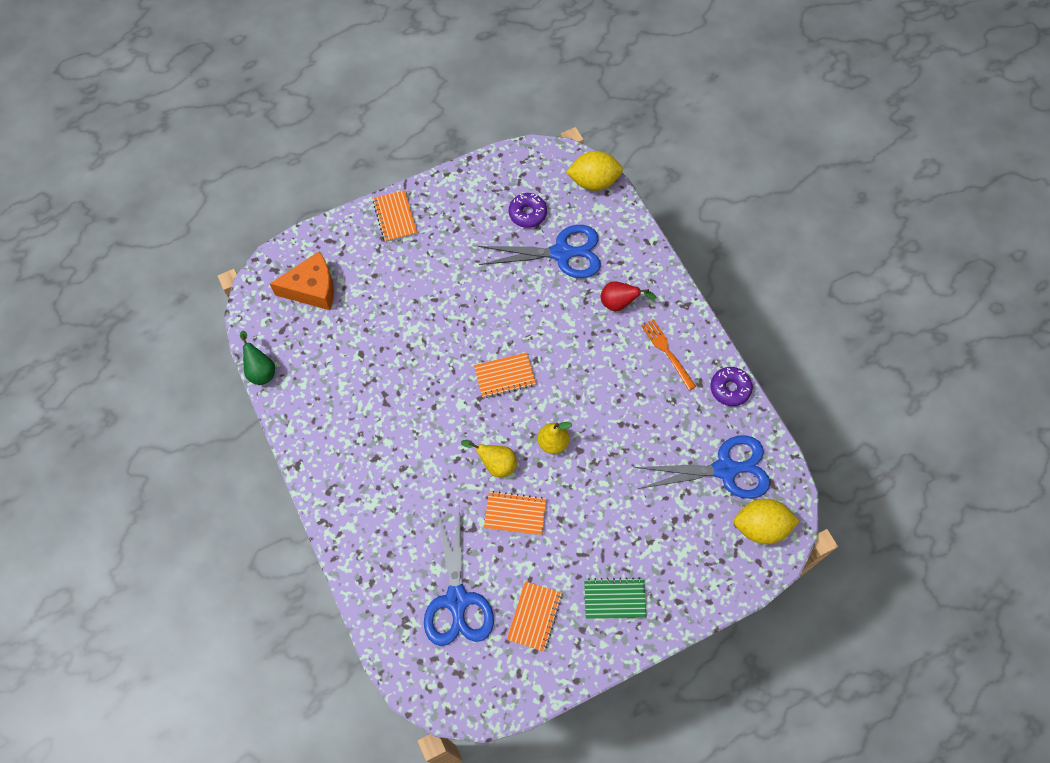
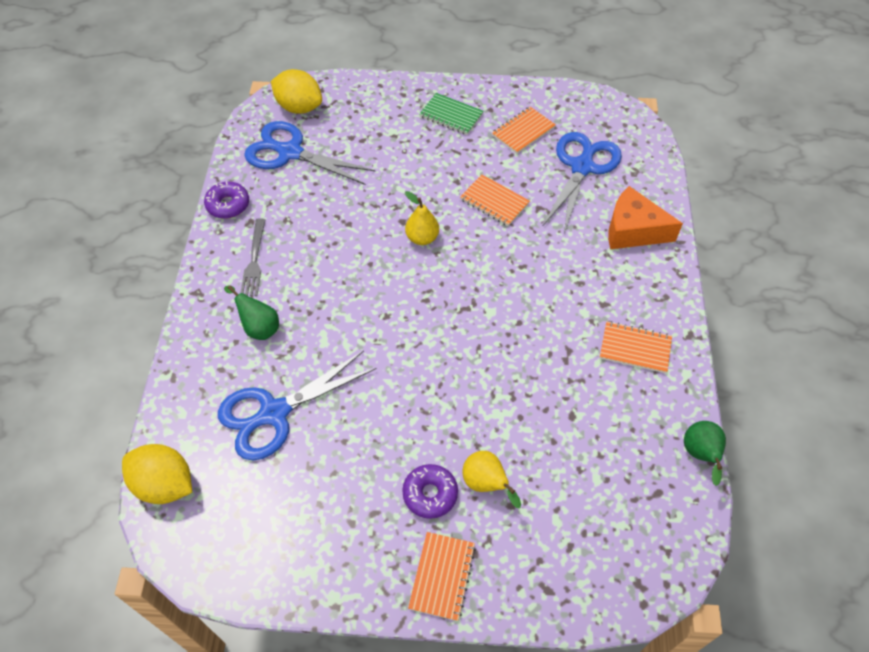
camera: 150 degrees left, 10 degrees down
orange cheese [270,251,334,310] -> orange cheese moved to [608,186,683,249]
yellow pear [461,440,517,477] -> yellow pear moved to [463,451,521,508]
orange notebook [474,352,536,398] -> orange notebook moved to [600,321,672,373]
blue scissors [478,225,601,278] -> blue scissors turned 60 degrees counterclockwise [218,350,377,461]
purple donut [509,193,547,228] -> purple donut moved to [402,464,458,519]
red pear [601,281,657,311] -> green pear [224,285,279,340]
orange fork [641,319,696,390] -> grey fork [240,218,265,296]

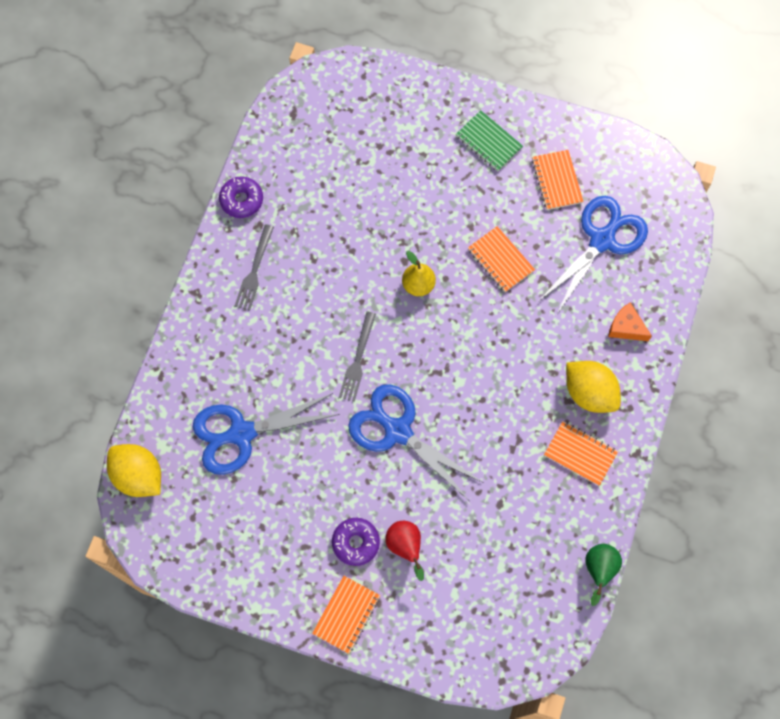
camera: 15 degrees right, 15 degrees up
green pear [224,285,279,340] -> none
blue scissors [244,121,376,185] -> blue scissors moved to [348,384,484,500]
yellow lemon [271,69,322,114] -> yellow lemon moved to [566,361,621,413]
yellow pear [463,451,521,508] -> red pear [385,521,424,581]
orange notebook [492,107,556,154] -> orange notebook turned 75 degrees counterclockwise [532,150,584,210]
orange cheese [608,186,683,249] -> orange cheese [608,302,652,341], size x0.60
none -> grey fork [339,312,376,402]

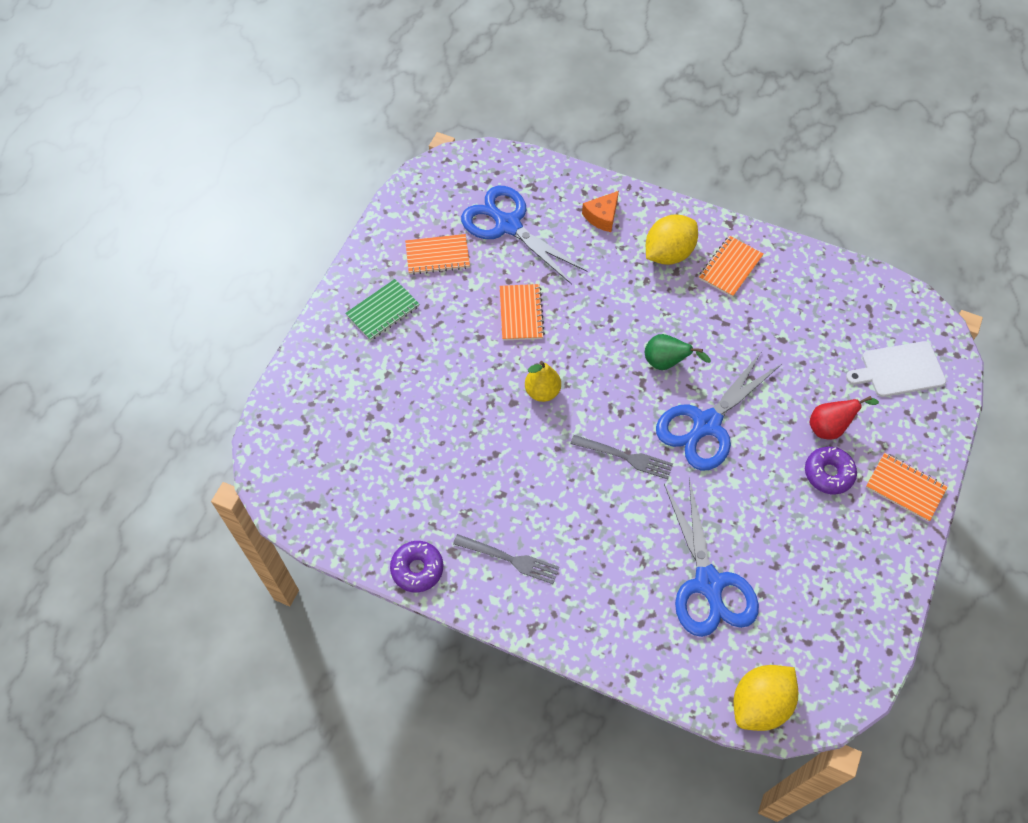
camera: 85 degrees left, 10 degrees down
orange notebook [468,226,535,292] -> orange notebook turned 60 degrees counterclockwise [500,284,545,341]
green pear [585,544,622,606] -> green pear moved to [645,334,711,370]
none -> white cutting board [846,341,946,397]

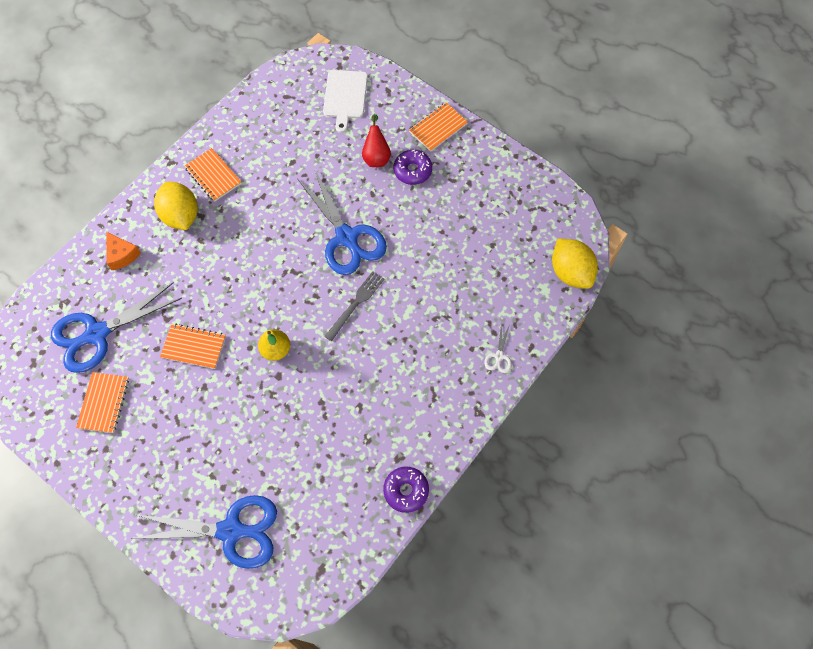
camera: 75 degrees left, 5 degrees up
green notebook [345,279,420,341] -> none
grey fork [453,534,560,584] -> none
green pear [645,334,711,370] -> none
blue scissors [664,478,759,637] -> blue scissors moved to [131,495,277,569]
none -> white scissors [484,322,512,373]

